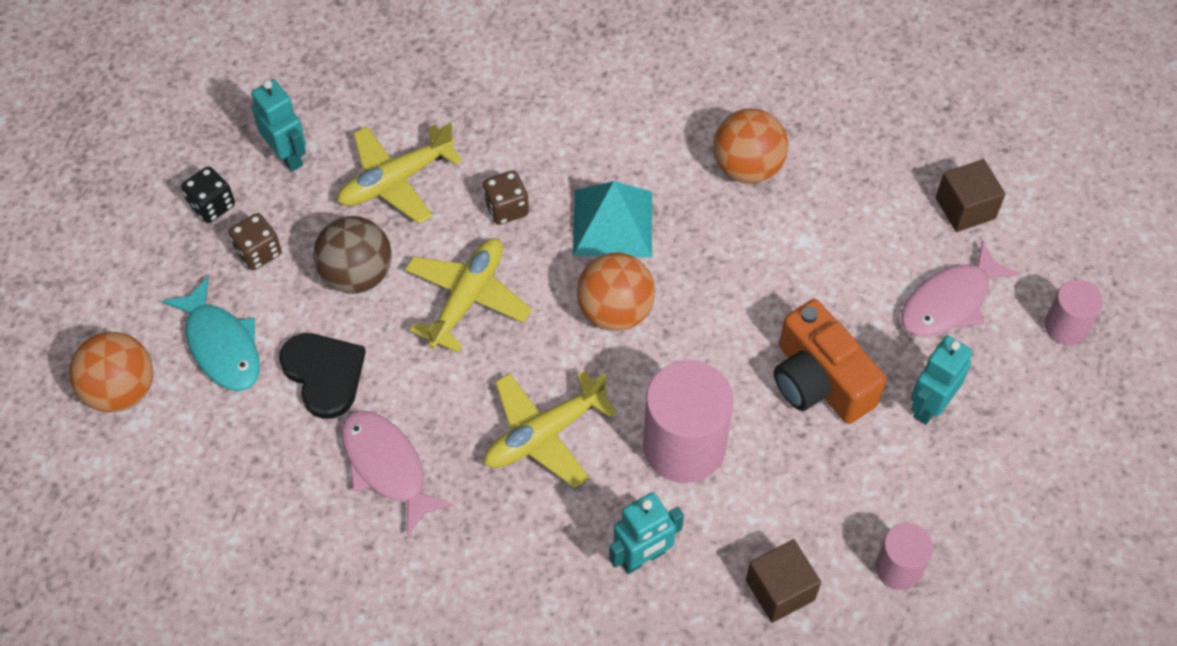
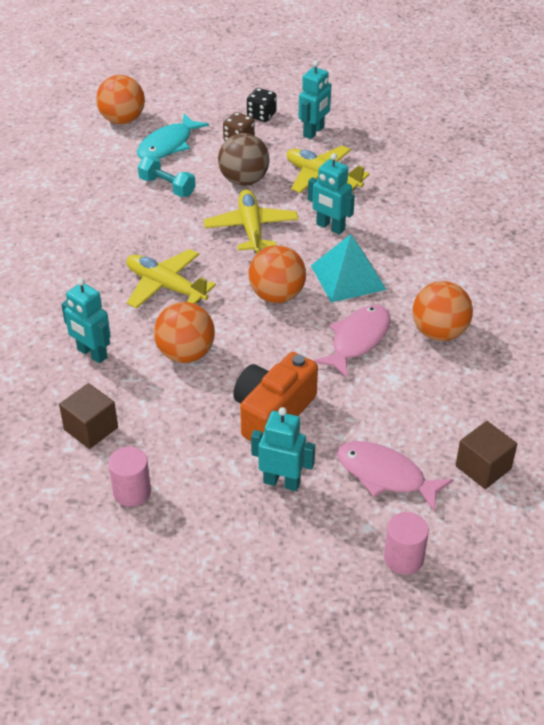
camera: 70 degrees right, 15 degrees down
black heart [279,333,366,419] -> turquoise dumbbell [138,156,196,197]
pink fish [342,410,453,535] -> pink fish moved to [313,305,391,378]
yellow plane [405,238,532,353] -> yellow plane turned 105 degrees counterclockwise [204,189,299,253]
brown dice [483,170,529,225] -> turquoise robot [308,153,355,235]
pink cylinder [643,360,734,483] -> orange ball [154,302,215,363]

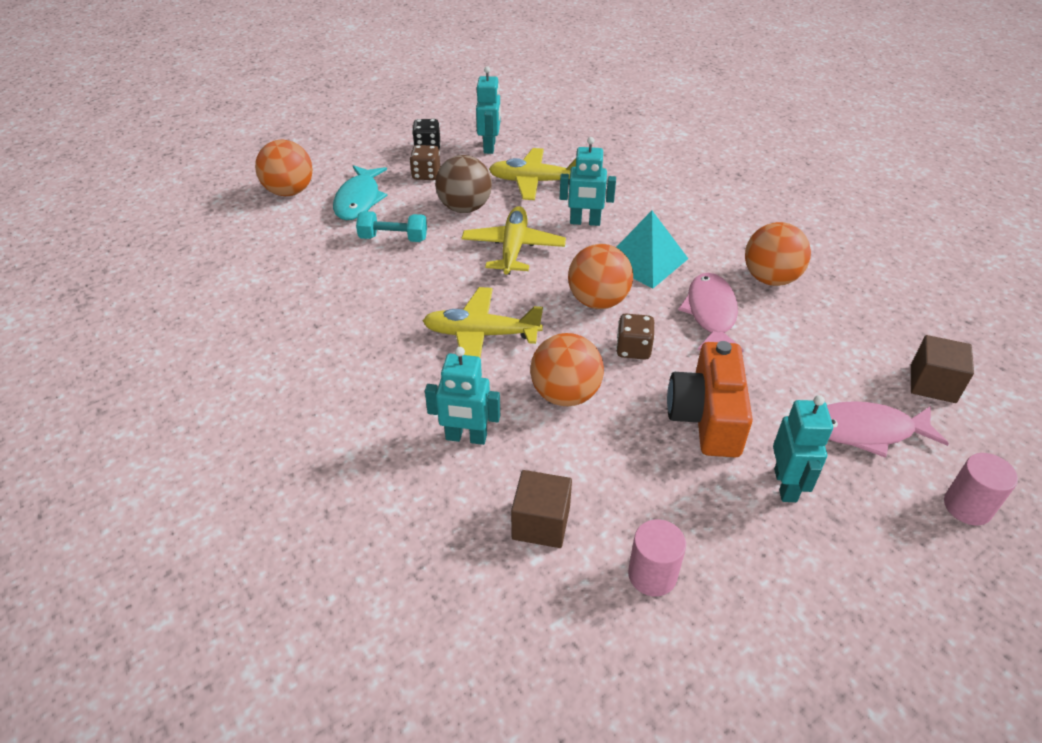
camera: 30 degrees left, 0 degrees up
yellow plane [204,189,299,253] -> yellow plane turned 45 degrees clockwise [462,206,566,275]
turquoise robot [251,407,315,491] -> turquoise robot turned 105 degrees clockwise [773,395,833,502]
none -> brown dice [616,314,654,360]

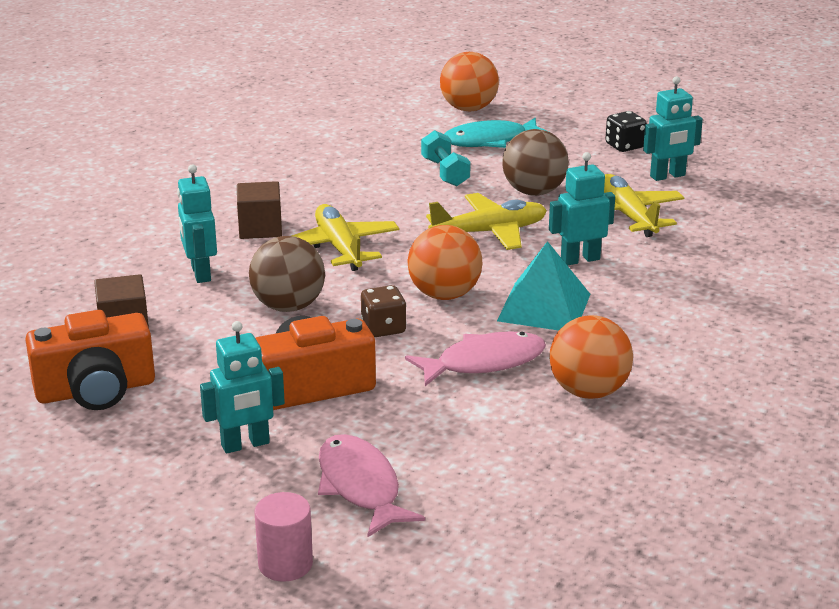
camera: 65 degrees right, 15 degrees down
brown dice [409,145,440,180] -> none
orange ball [530,333,604,406] -> brown ball [249,236,325,312]
turquoise robot [560,137,616,226] -> turquoise robot turned 90 degrees clockwise [549,152,615,266]
pink cylinder [628,519,686,596] -> orange camera [25,310,155,410]
brown cube [911,335,974,403] -> brown cube moved to [237,181,282,239]

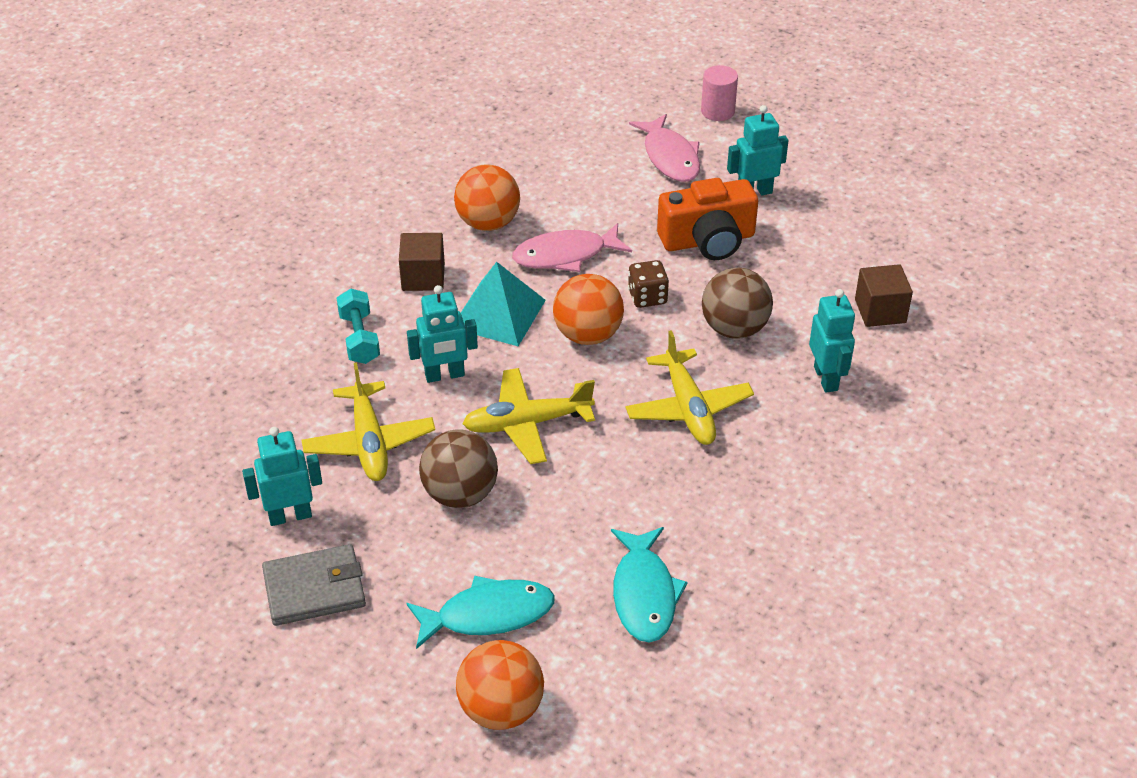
camera: 175 degrees left, 15 degrees up
orange camera [25,310,155,410] -> none
brown cube [237,181,282,239] -> brown cube moved to [399,233,445,291]
turquoise dumbbell [421,130,471,186] -> turquoise dumbbell moved to [337,289,380,364]
black dice [605,111,647,152] -> grey wallet [262,544,366,626]
none -> turquoise fish [611,527,688,643]

